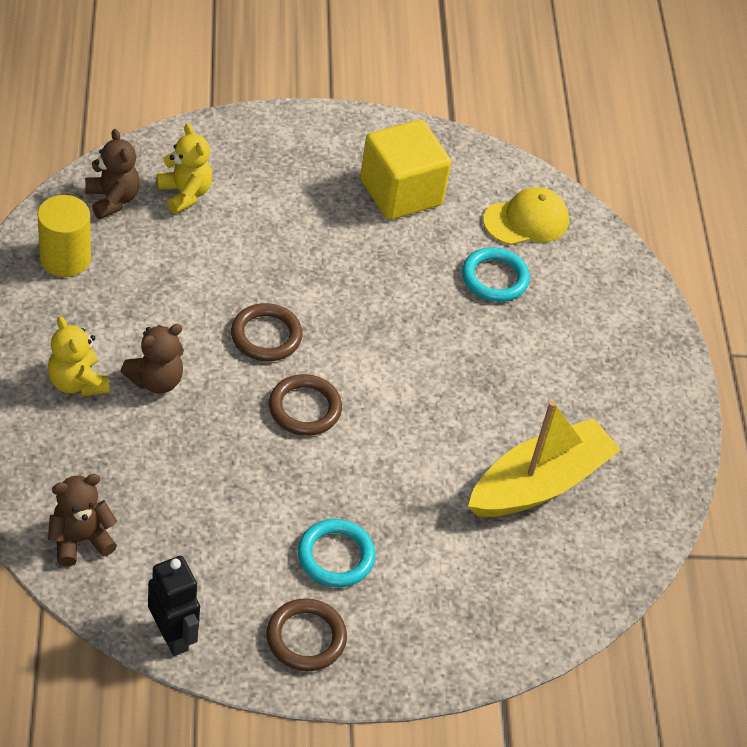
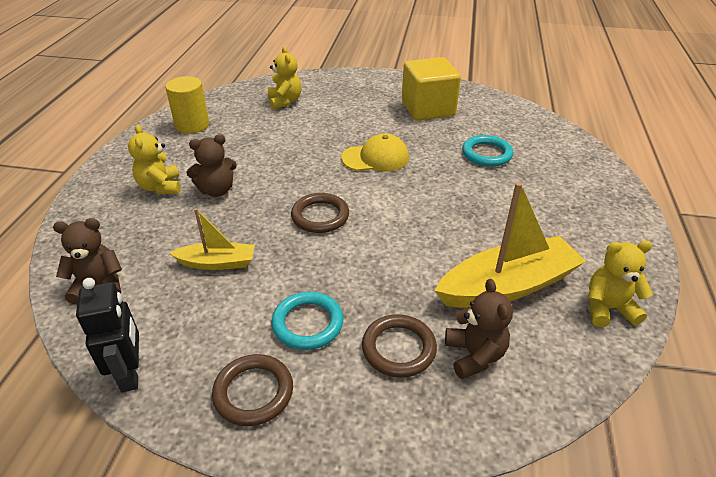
camera: 20 degrees right, 10 degrees down
brown teddy bear [85,129,140,219] -> brown teddy bear moved to [445,279,513,379]
brown ring [231,303,303,361] -> brown ring moved to [362,314,437,378]
yellow cap [483,187,569,245] -> yellow cap moved to [341,134,409,172]
none -> yellow boat [170,208,255,270]
none -> yellow teddy bear [588,241,653,327]

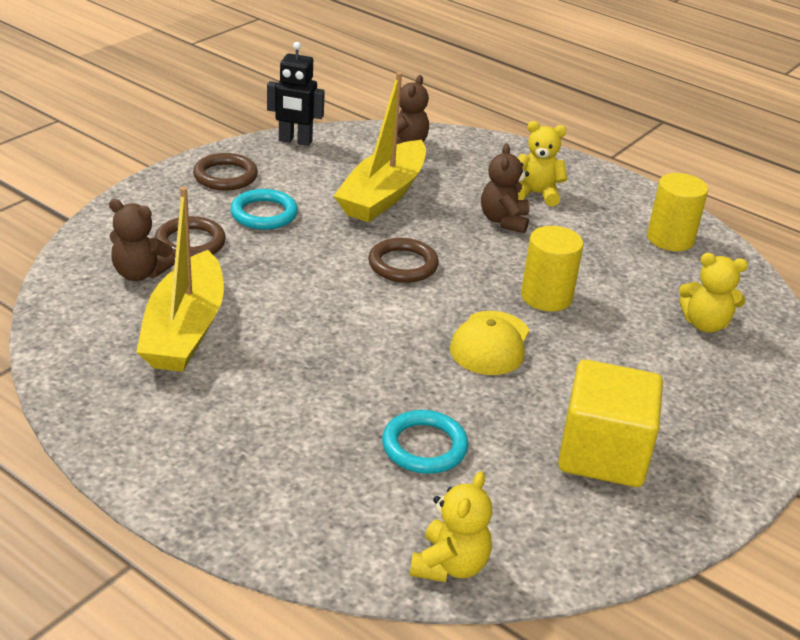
camera: 115 degrees right, 5 degrees down
yellow boat [170,208,255,270] -> yellow boat [334,72,426,222], size x1.81
yellow teddy bear [588,241,653,327] -> yellow teddy bear moved to [410,471,492,582]
none -> yellow cylinder [521,226,583,312]

